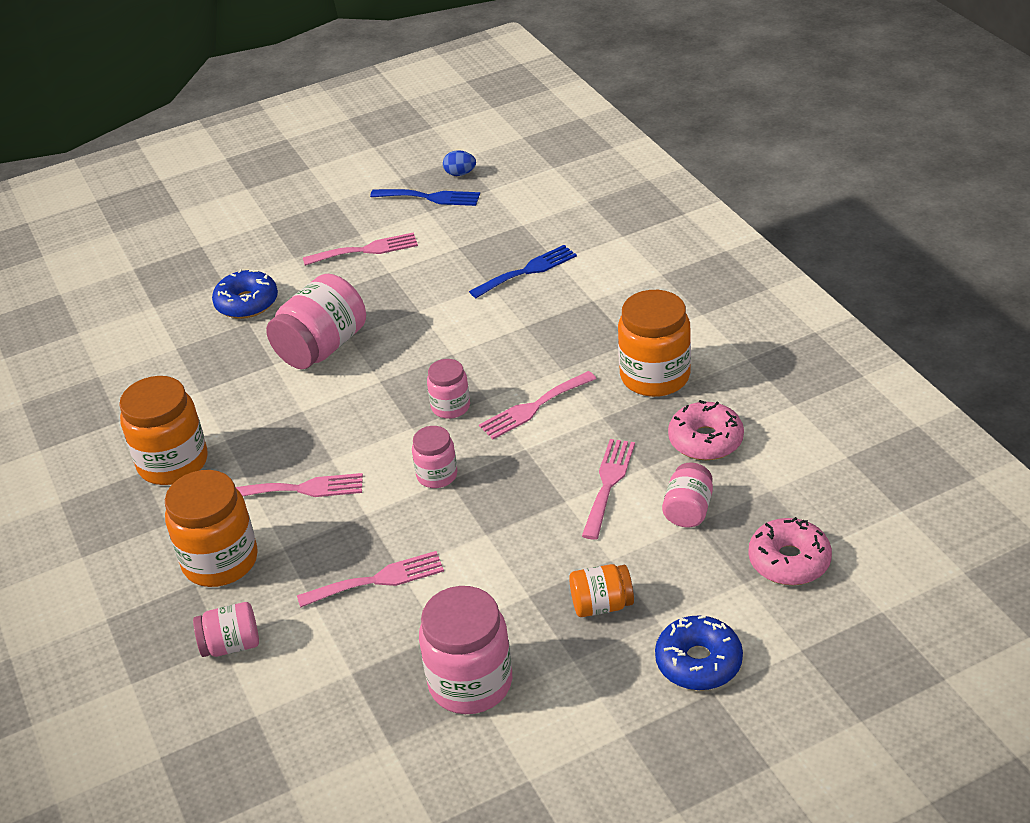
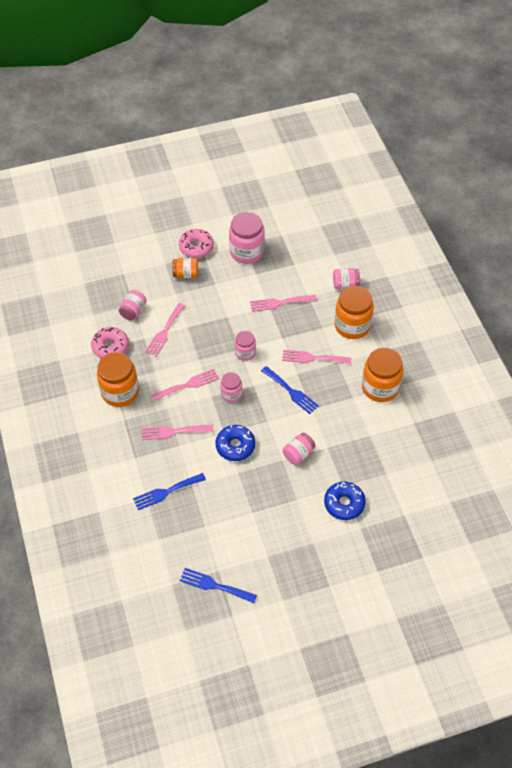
camera: 175 degrees left, 15 degrees up
pink jar [266,274,366,369] -> pink jar [283,433,315,465], size x0.56
pink fork [303,232,418,266] -> pink fork moved to [142,425,214,440]
blue egg [443,150,476,176] -> none
blue donut [655,615,743,690] -> blue donut moved to [215,425,255,461]
pink donut [748,517,832,585] -> pink donut moved to [179,229,214,258]
none -> blue fork [261,366,319,414]

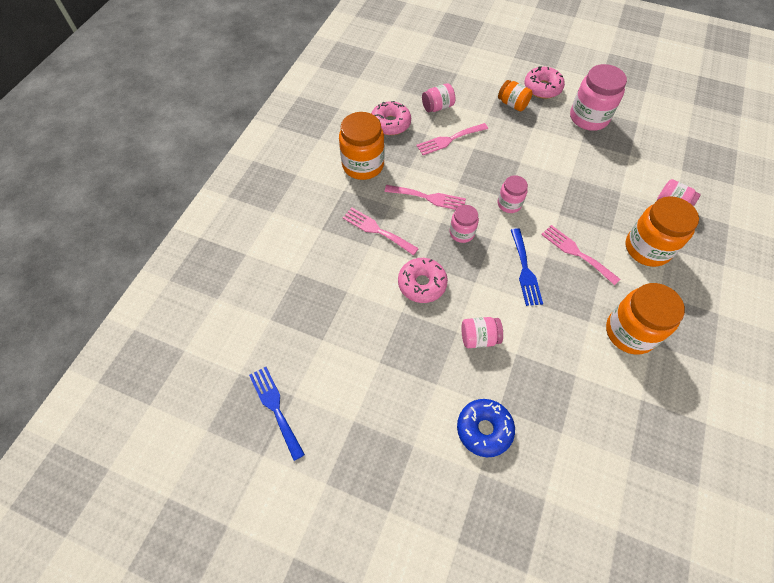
camera: 40 degrees right, 5 degrees up
blue fork [133,473,206,510] -> none
blue donut [215,425,255,461] -> pink donut [398,258,448,303]
pink fork [250,295,317,312] -> none

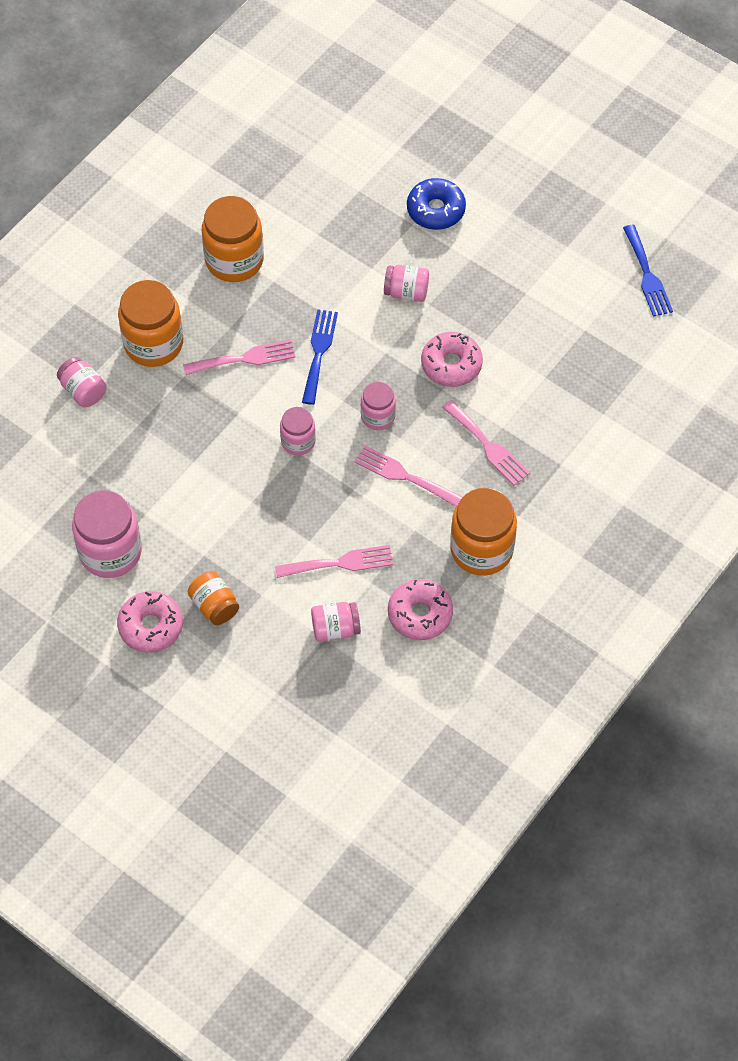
camera: 165 degrees left, 0 degrees up
pink fork [541,225,620,285] -> pink fork turned 75 degrees counterclockwise [183,339,296,375]

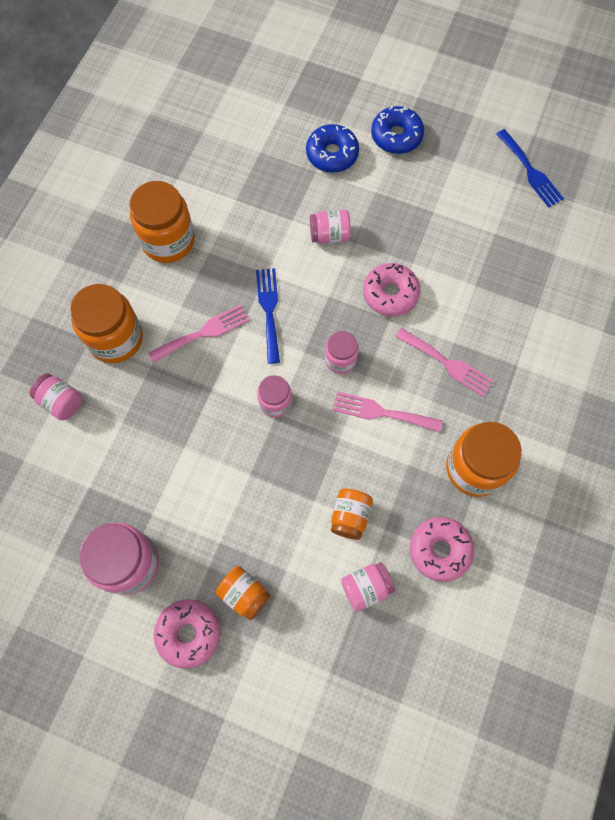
camera: 15 degrees left, 10 degrees up
pink fork [275,545,394,578] -> orange jar [331,488,373,540]
none -> blue donut [371,106,424,154]

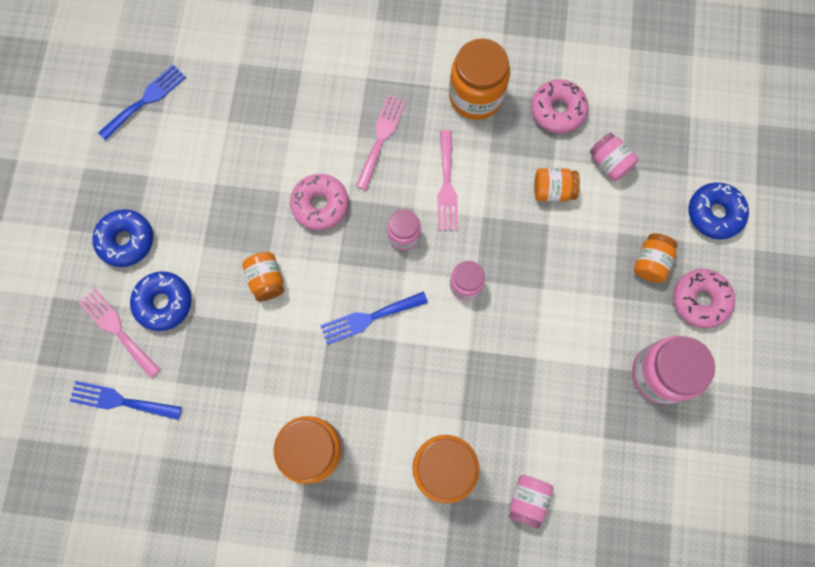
camera: 105 degrees left, 5 degrees up
pink fork [148,305,249,363] -> pink fork moved to [79,289,160,378]
pink jar [310,210,351,244] -> orange jar [242,252,284,301]
none -> blue fork [69,381,182,420]
none -> blue donut [689,183,749,240]

